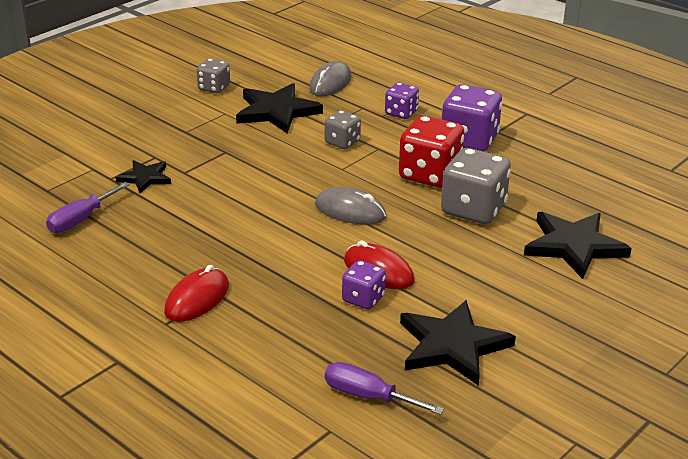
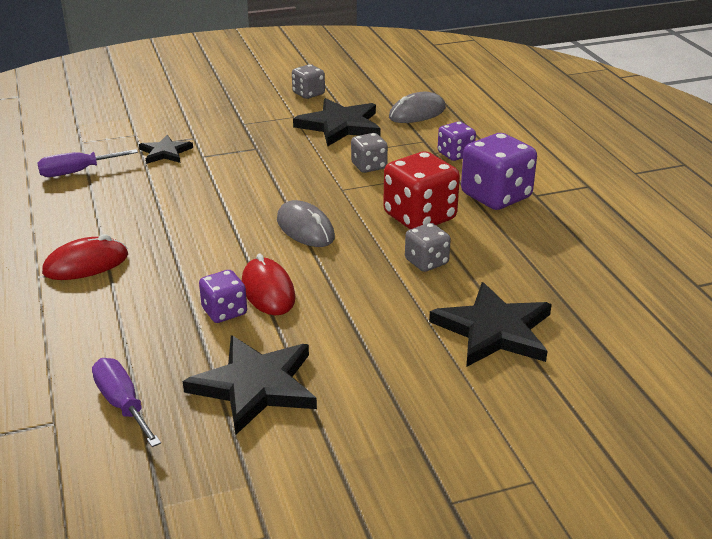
camera: 30 degrees right, 0 degrees up
grey dice [441,148,511,224] -> grey dice [405,223,451,272], size x0.56

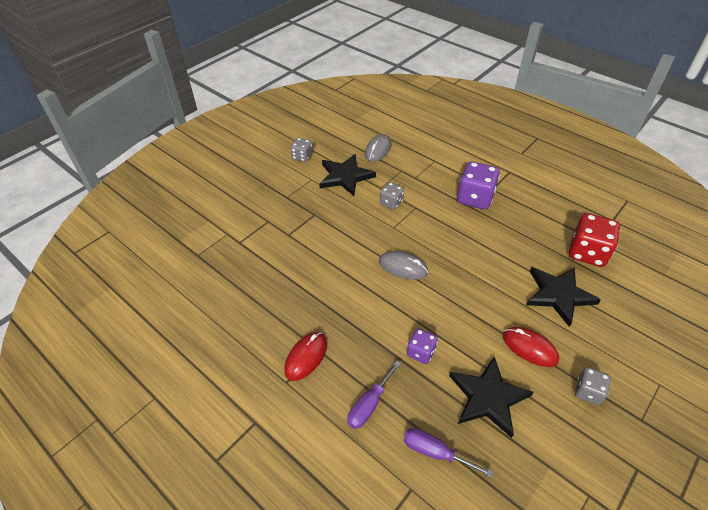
camera: 30 degrees left, 15 degrees up
purple screwdriver [37,149,138,177] -> purple screwdriver moved to [347,361,401,429]
black star [139,135,193,164] -> none
red mouse [242,254,296,315] -> red mouse moved to [503,327,559,367]
red dice [383,151,460,229] -> red dice moved to [569,213,620,267]
grey dice [405,223,451,272] -> grey dice moved to [575,367,611,405]
purple dice [438,121,476,161] -> none

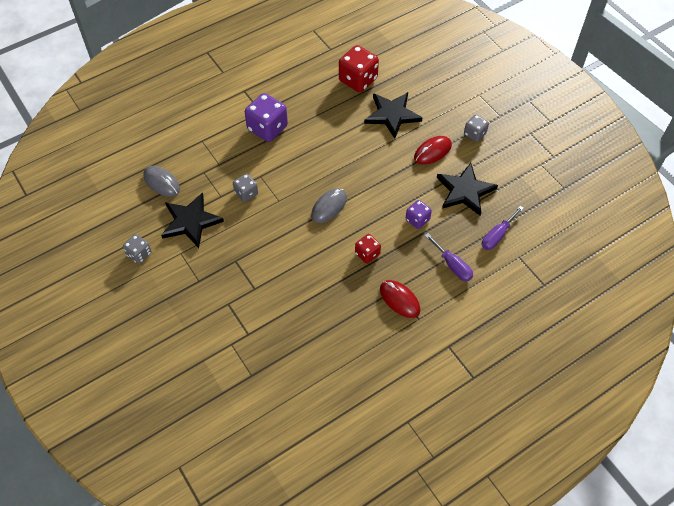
camera: 75 degrees left, 10 degrees up
none -> red dice [355,234,381,264]

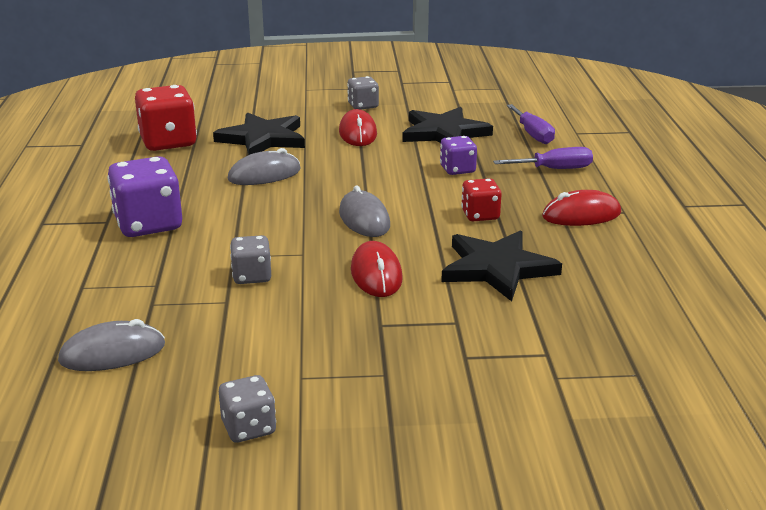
camera: 60 degrees left, 30 degrees down
black star [161,192,224,248] -> black star moved to [441,231,562,301]
none -> grey mouse [228,148,301,185]
none -> red mouse [351,241,403,297]

